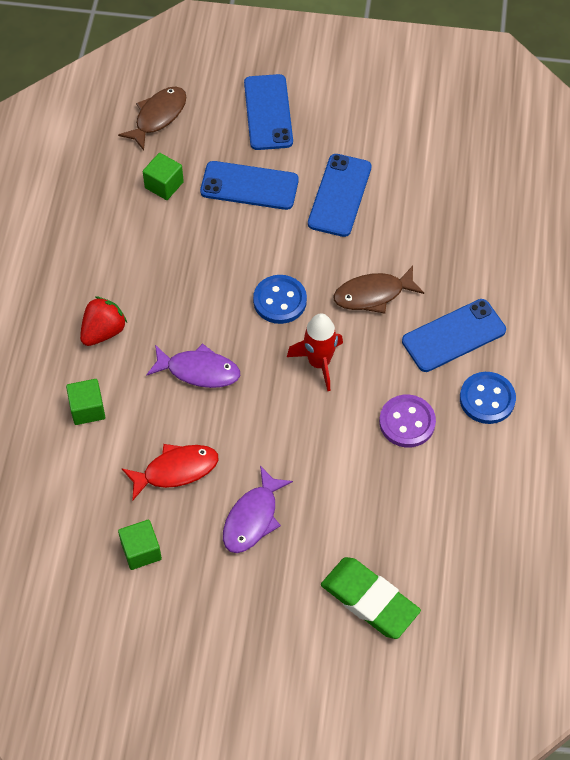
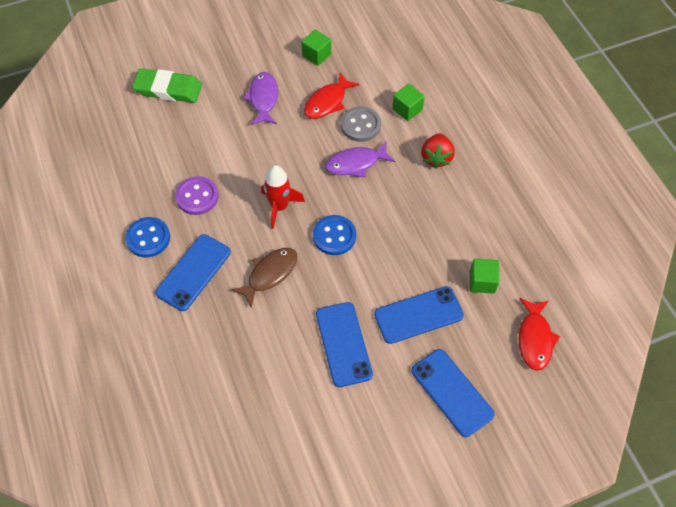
camera: 150 degrees right, 0 degrees up
brown fish [118,86,186,151] -> red fish [519,298,560,371]
none -> grey button [341,107,381,142]

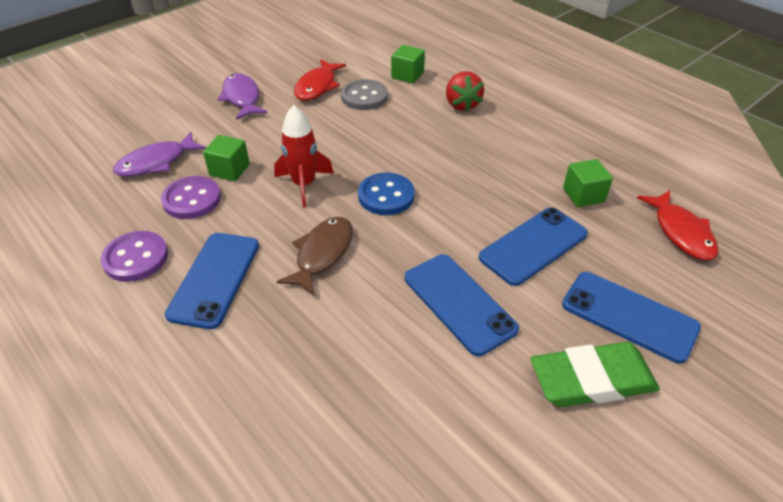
camera: 20 degrees left, 15 degrees down
blue button [125,217,170,257] -> purple button [101,231,168,282]
green eraser [132,68,202,103] -> green eraser moved to [531,342,660,407]
green cube [302,30,331,66] -> green cube moved to [203,135,250,181]
purple fish [325,142,395,177] -> purple fish moved to [113,132,206,177]

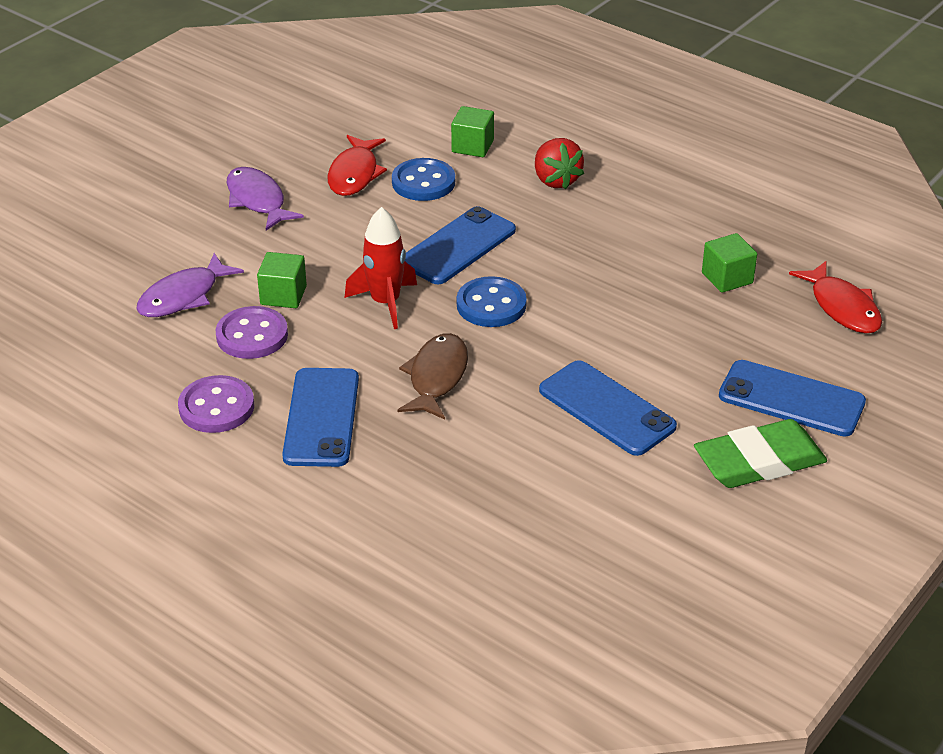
camera: 10 degrees left, 5 degrees down
grey button [341,79,388,110] -> blue button [392,158,455,201]
blue phone [479,207,588,286] -> blue phone moved to [405,206,516,284]

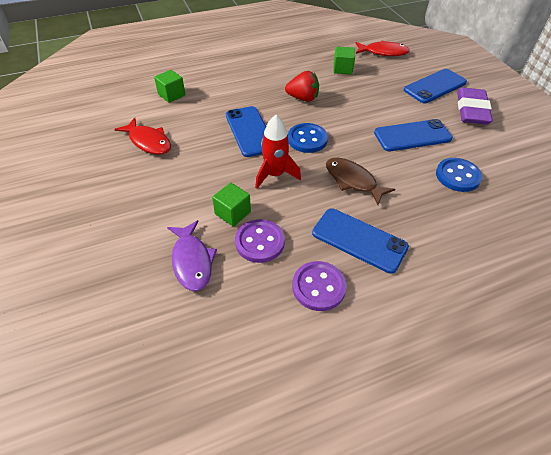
camera: 60 degrees left, 10 degrees up
purple fish [227,167,304,231] -> none
blue button [392,158,455,201] -> blue button moved to [436,158,482,192]
red strawberry [535,138,584,190] -> red strawberry moved to [285,71,319,102]
green eraser [694,419,827,488] -> purple eraser [457,87,493,125]

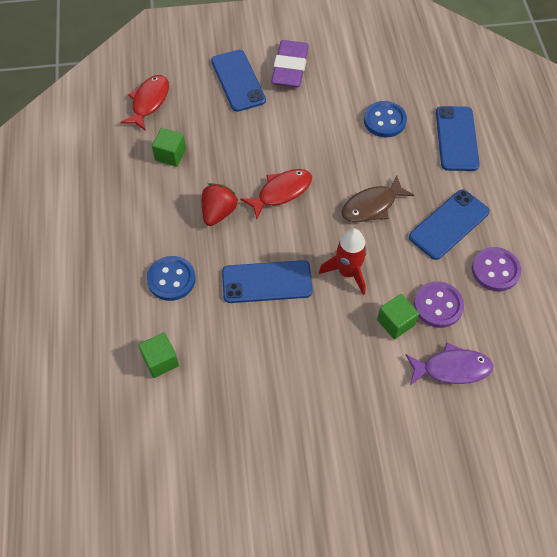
camera: 75 degrees left, 10 degrees up
red fish [114,118,171,155] -> red fish moved to [240,169,312,219]
blue button [288,123,328,153] -> blue button moved to [147,256,196,301]
blue phone [374,119,453,151] -> blue phone moved to [436,106,480,171]
purple eraser [457,87,493,125] -> purple eraser turned 75 degrees clockwise [271,40,309,87]

